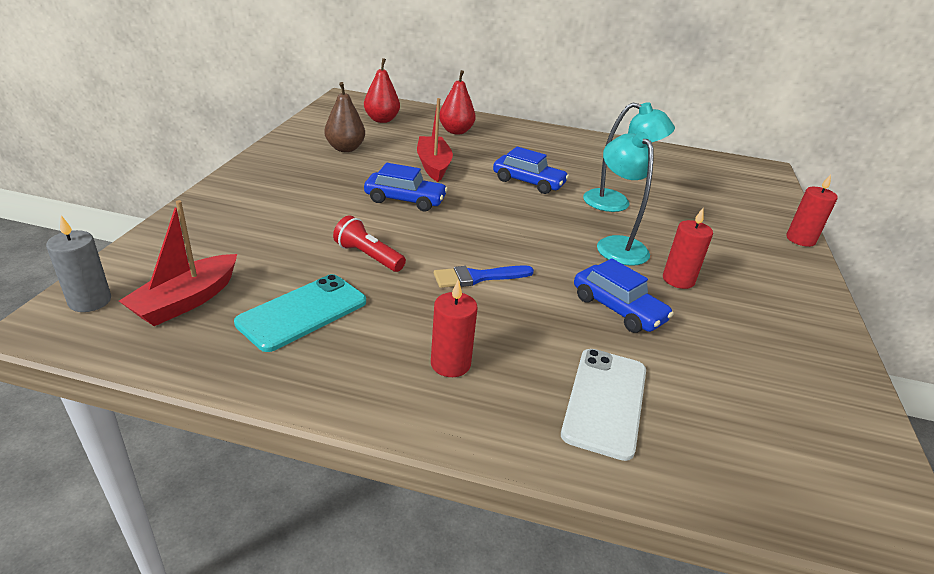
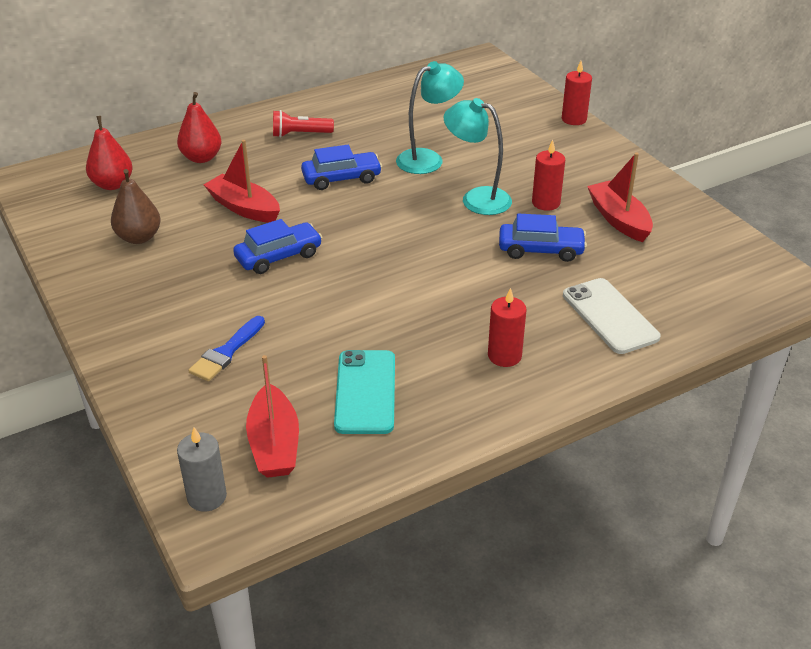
camera: 40 degrees left, 5 degrees up
red flashlight [333,215,406,272] -> red flashlight moved to [273,110,334,138]
blue brush [434,265,534,288] -> blue brush moved to [188,316,265,381]
none -> red boat [587,153,653,242]

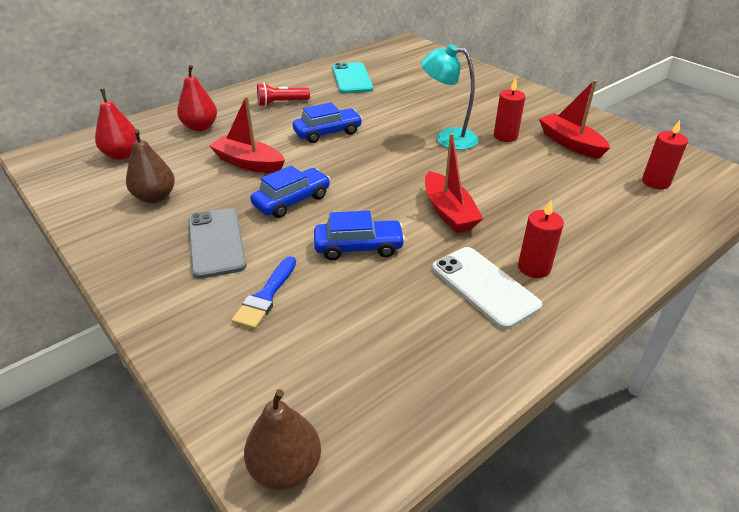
camera: 10 degrees left, 0 degrees up
grey candle [177,427,227,512] -> brown pear [244,389,321,490]
red boat [246,355,299,478] -> red boat moved to [425,133,483,233]
turquoise phone [334,350,395,434] -> turquoise phone moved to [332,62,373,94]
turquoise lamp [396,61,464,174] -> none
blue car [499,214,587,262] -> blue car moved to [314,211,405,260]
red candle [562,61,592,125] -> red candle moved to [642,120,688,189]
white phone [563,278,660,354] -> white phone moved to [432,247,542,329]
none -> grey phone [188,208,247,279]

